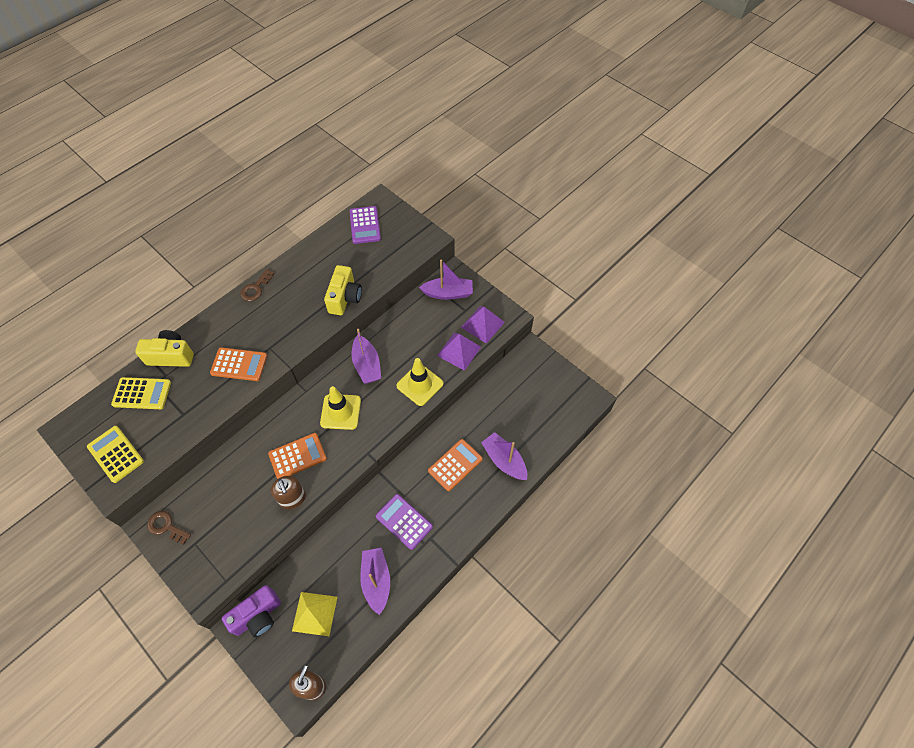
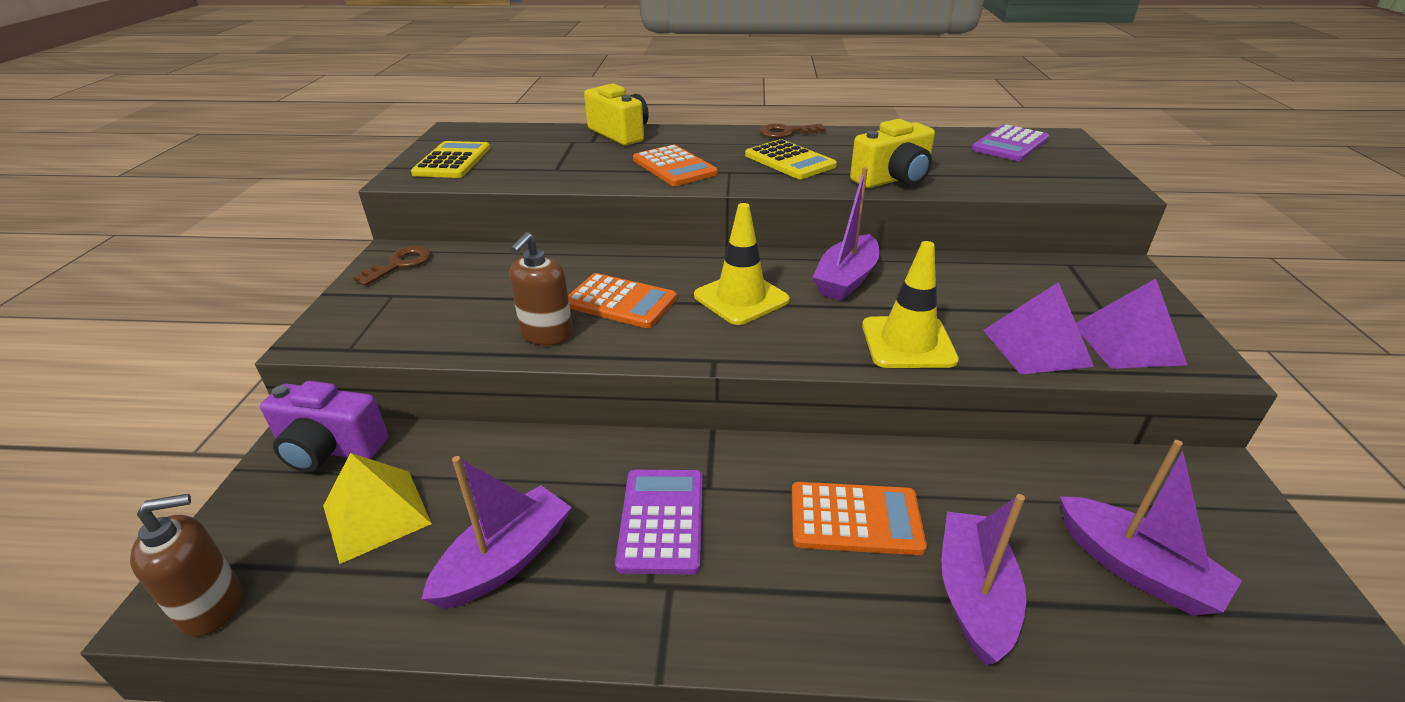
camera: 50 degrees right, 25 degrees down
yellow calculator [111,377,171,409] -> yellow calculator moved to [745,139,837,179]
brown key [147,511,191,545] -> brown key turned 45 degrees clockwise [353,246,431,286]
purple boat [419,259,473,300] -> purple boat moved to [1060,440,1242,616]

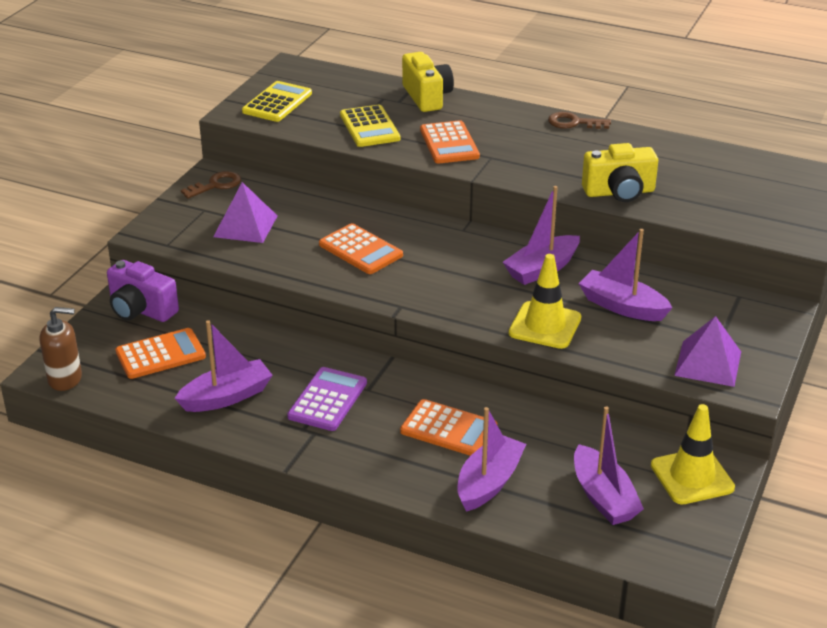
camera: 20 degrees right, 0 degrees up
yellow pyramid [323,453,432,564] -> orange calculator [115,328,206,379]
brown soap dispenser [509,232,573,345] -> none
yellow traffic cone [694,203,790,325] -> yellow traffic cone moved to [651,404,735,505]
yellow calculator [745,139,837,179] -> yellow calculator moved to [340,105,400,147]
purple calculator [971,124,1049,161] -> none
purple pyramid [983,282,1094,375] -> purple pyramid moved to [213,182,277,243]
none -> purple boat [578,229,673,321]

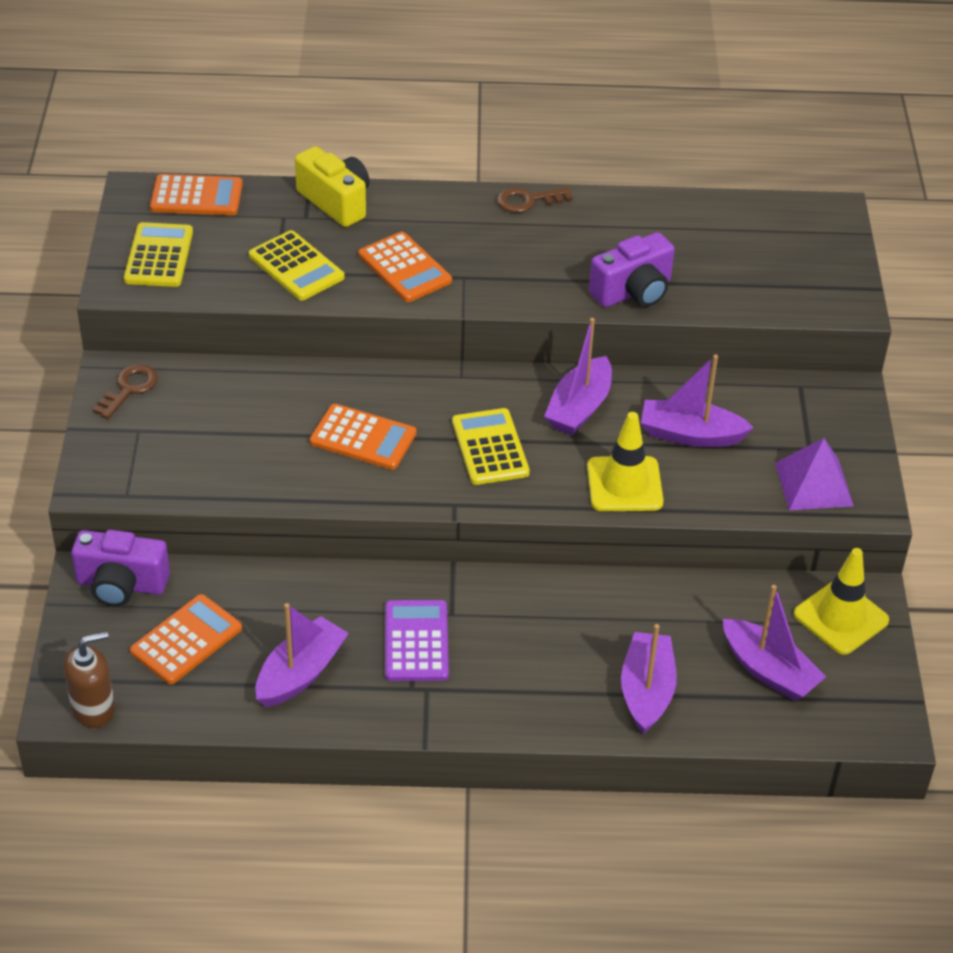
camera: 25 degrees left, 10 degrees up
purple pyramid [213,182,277,243] -> none
orange calculator [400,399,498,456] -> orange calculator moved to [150,174,243,215]
yellow camera [582,143,658,202] -> purple camera [589,232,675,307]
none -> yellow calculator [452,408,530,485]

